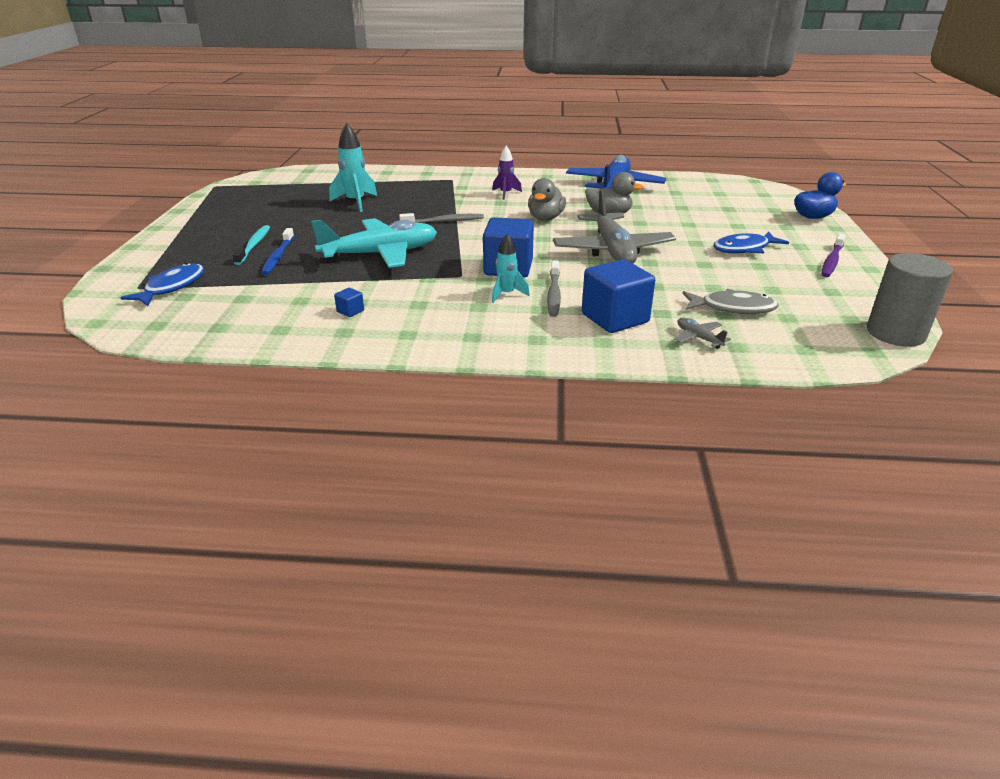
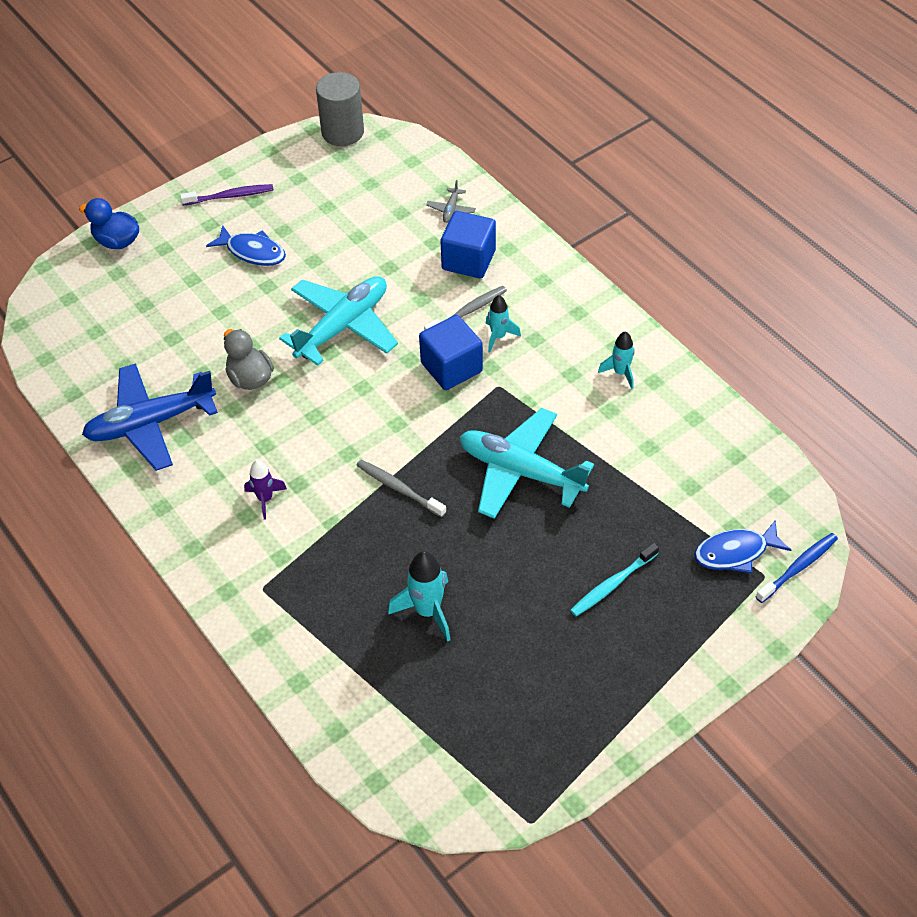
camera: 130 degrees left, 20 degrees up
blue toothbrush [261,228,294,275] -> blue toothbrush moved to [756,533,838,603]
blue cube [334,288,364,317] -> none
grey duck [528,178,566,221] -> none
grey plane [553,189,676,263] -> turquoise plane [279,276,398,366]
grey fish [682,289,779,314] -> none
none -> turquoise rocket [598,331,635,389]

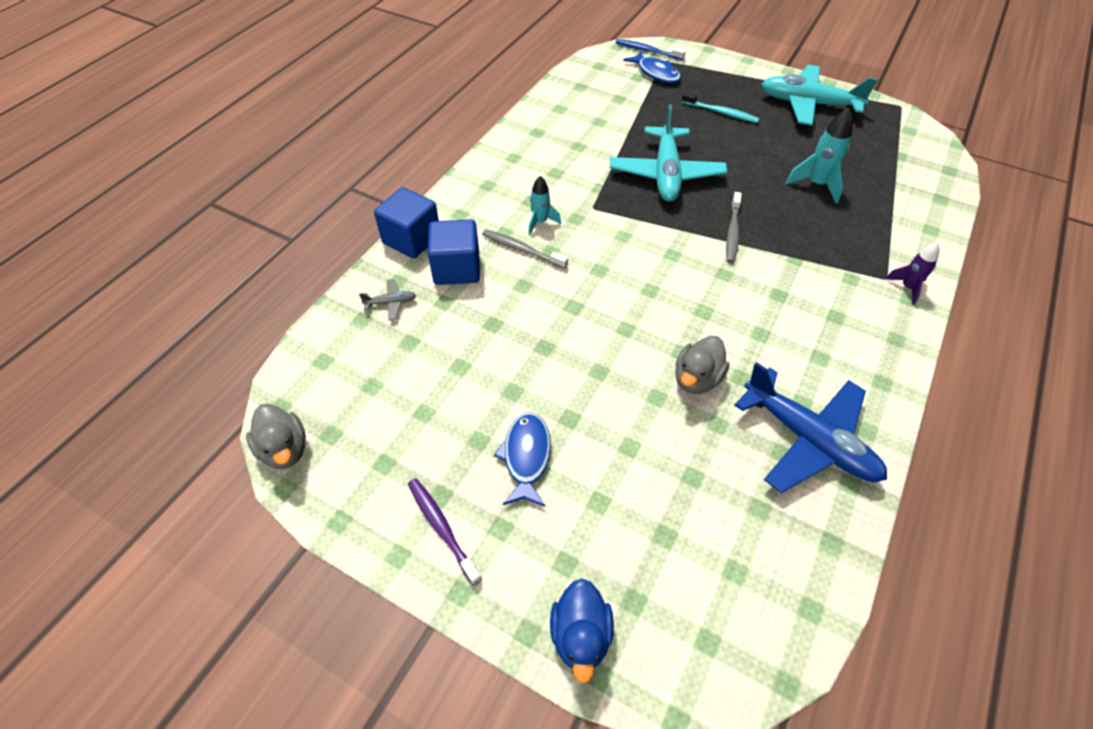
camera: 115 degrees left, 0 degrees up
purple rocket [244,460,287,520] -> purple rocket moved to [886,242,940,305]
turquoise plane [279,276,398,366] -> turquoise plane moved to [761,65,878,126]
grey cylinder [316,72,364,146] -> grey duck [246,404,306,469]
blue cube [419,315,483,390] -> blue cube moved to [374,187,439,258]
turquoise rocket [598,331,635,389] -> none

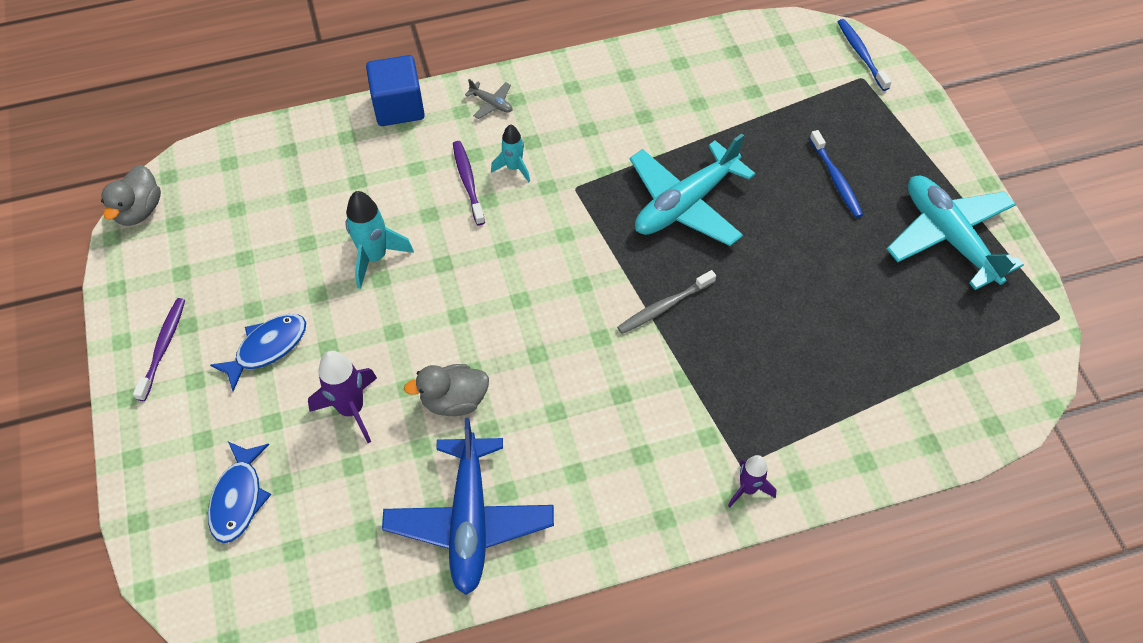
camera: 45 degrees right, 5 degrees up
grey plane [359,279,416,320] -> grey plane moved to [465,79,512,119]
blue cube [428,219,480,285] -> none
grey toothbrush [482,229,568,269] -> purple toothbrush [453,141,485,225]
blue duck [550,578,614,684] -> none
blue fish [623,51,681,83] -> blue fish moved to [208,442,271,543]
turquoise toothbrush [682,92,760,123] -> blue toothbrush [809,130,863,218]
turquoise rocket [786,108,853,204] -> turquoise rocket moved to [346,191,414,289]
none -> purple rocket [308,351,377,443]

